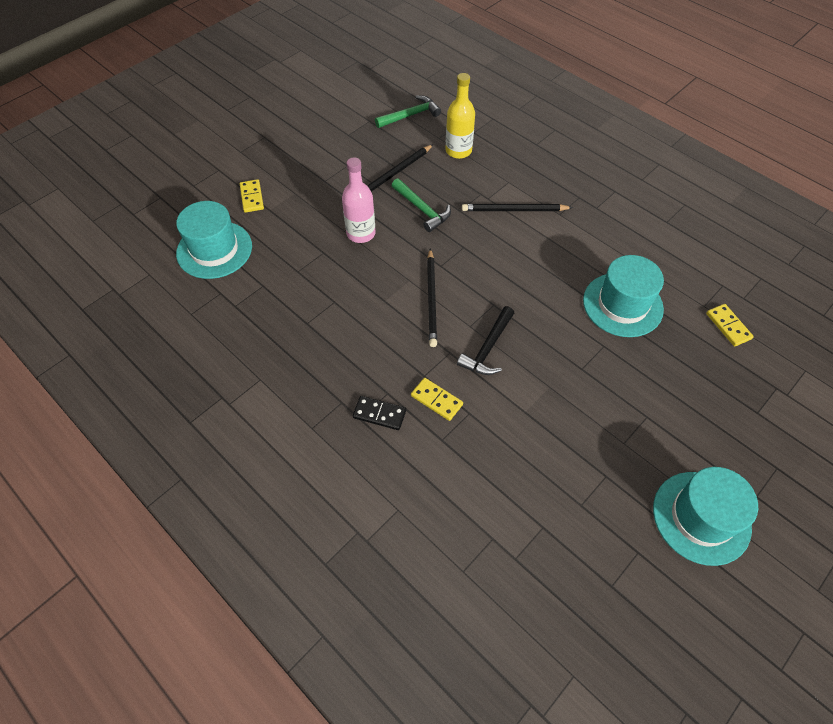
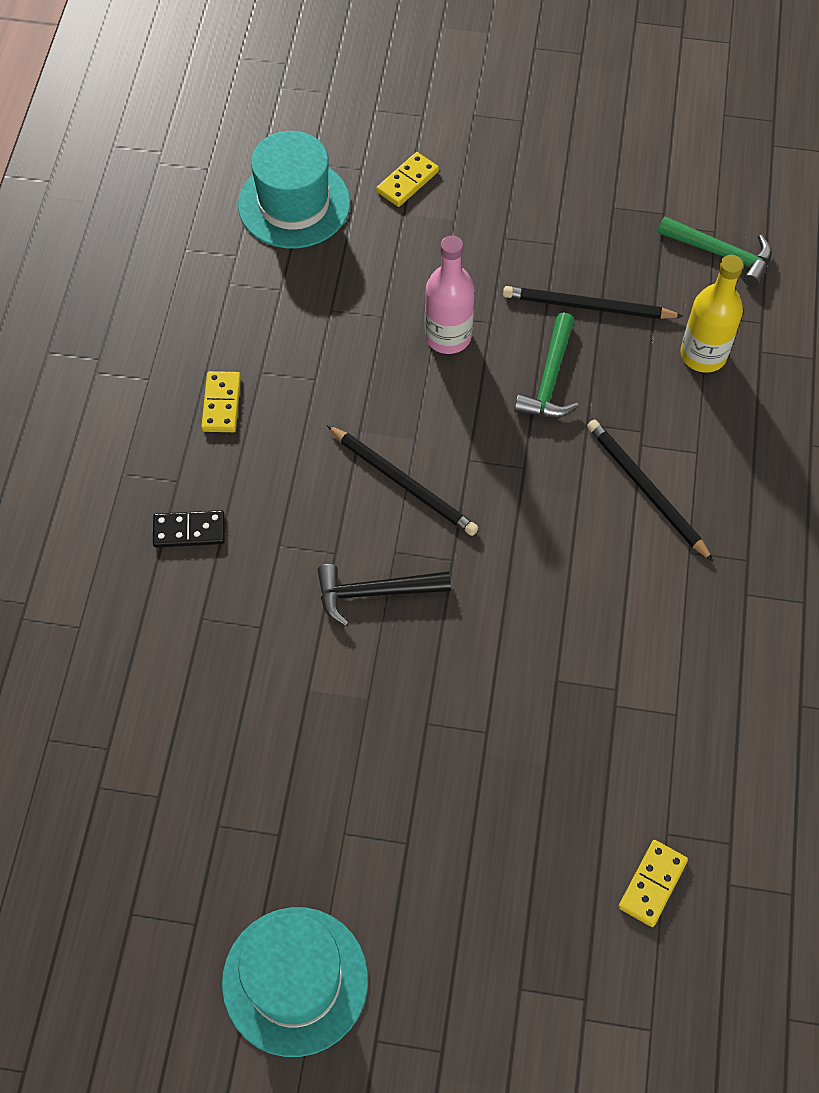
camera: 55 degrees right, 5 degrees up
black domino [353,396,406,430] -> black domino turned 75 degrees counterclockwise [153,510,225,548]
yellow domino [411,378,463,421] -> yellow domino moved to [201,371,241,432]
black pencil [427,248,437,347] -> black pencil turned 105 degrees counterclockwise [327,425,478,536]
turquoise hat [583,255,664,337] -> none

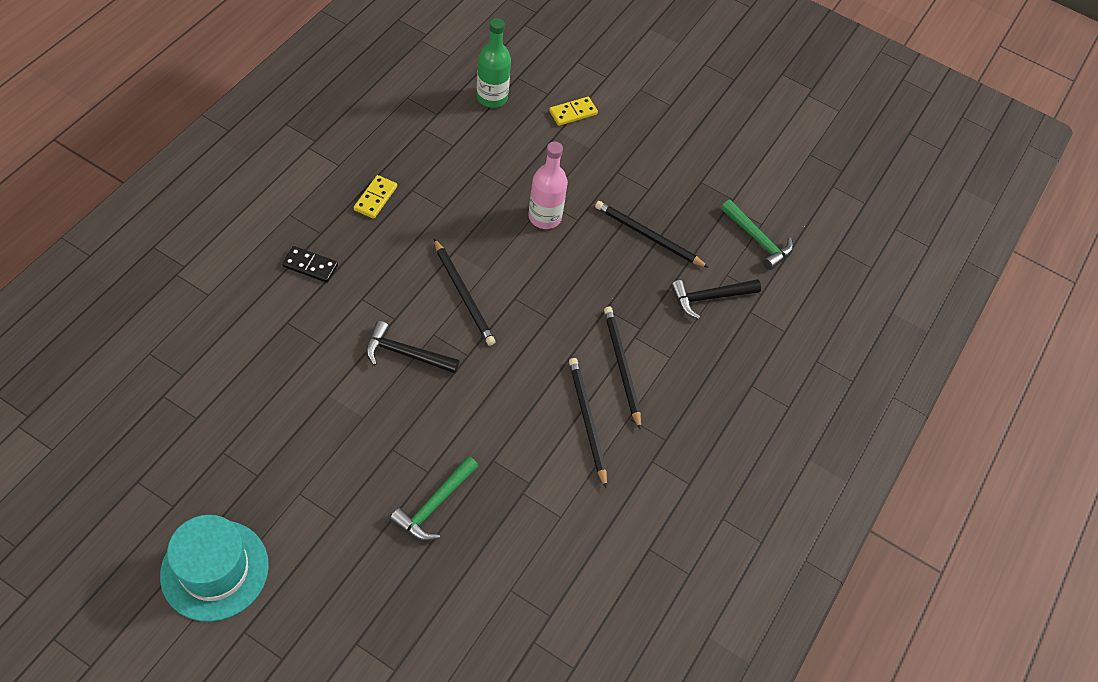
camera: 15 degrees right, 5 degrees down
turquoise hat [238,131,350,248] -> green bottle [477,18,511,108]
green hammer [514,312,579,418] -> green hammer moved to [390,456,478,541]
yellow domino [618,840,688,927] -> none
yellow bottle [681,255,743,373] -> black hammer [671,279,761,319]
none -> black pencil [569,358,607,489]

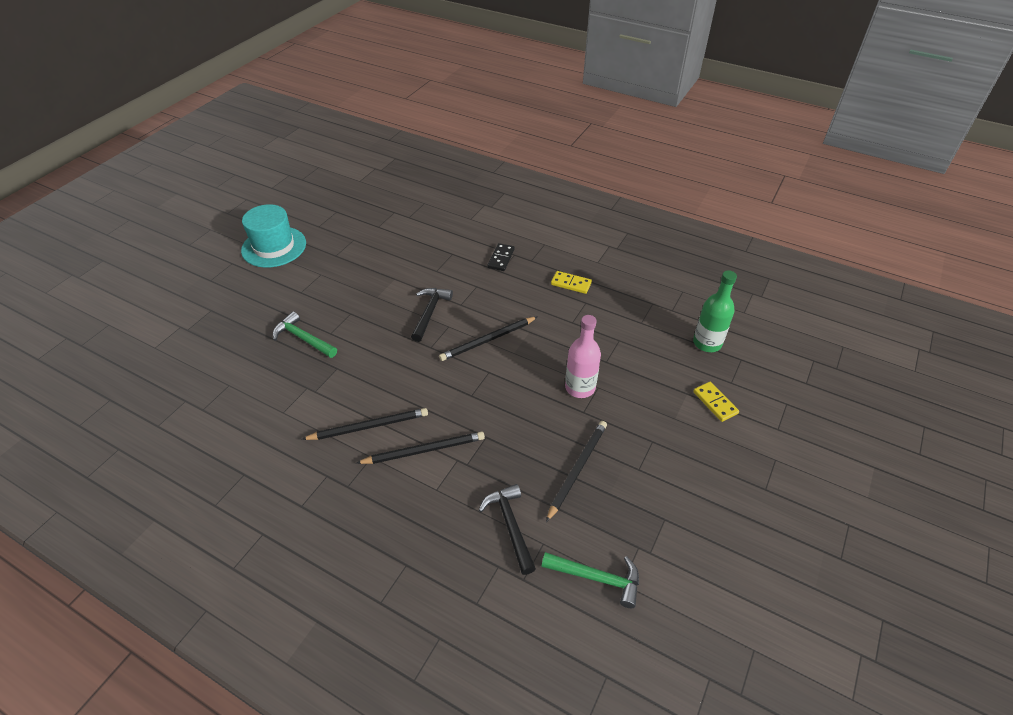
camera: 95 degrees right, 10 degrees down
green hammer [721,200,793,270] -> green hammer turned 120 degrees counterclockwise [541,552,639,608]

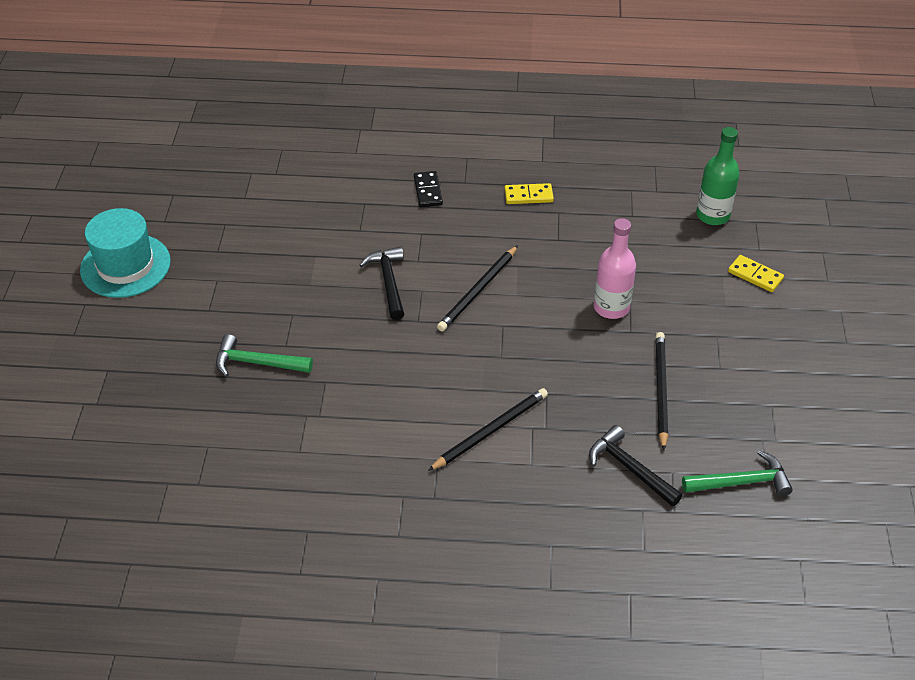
camera: 25 degrees left, 0 degrees up
black pencil [301,408,428,440] -> none

